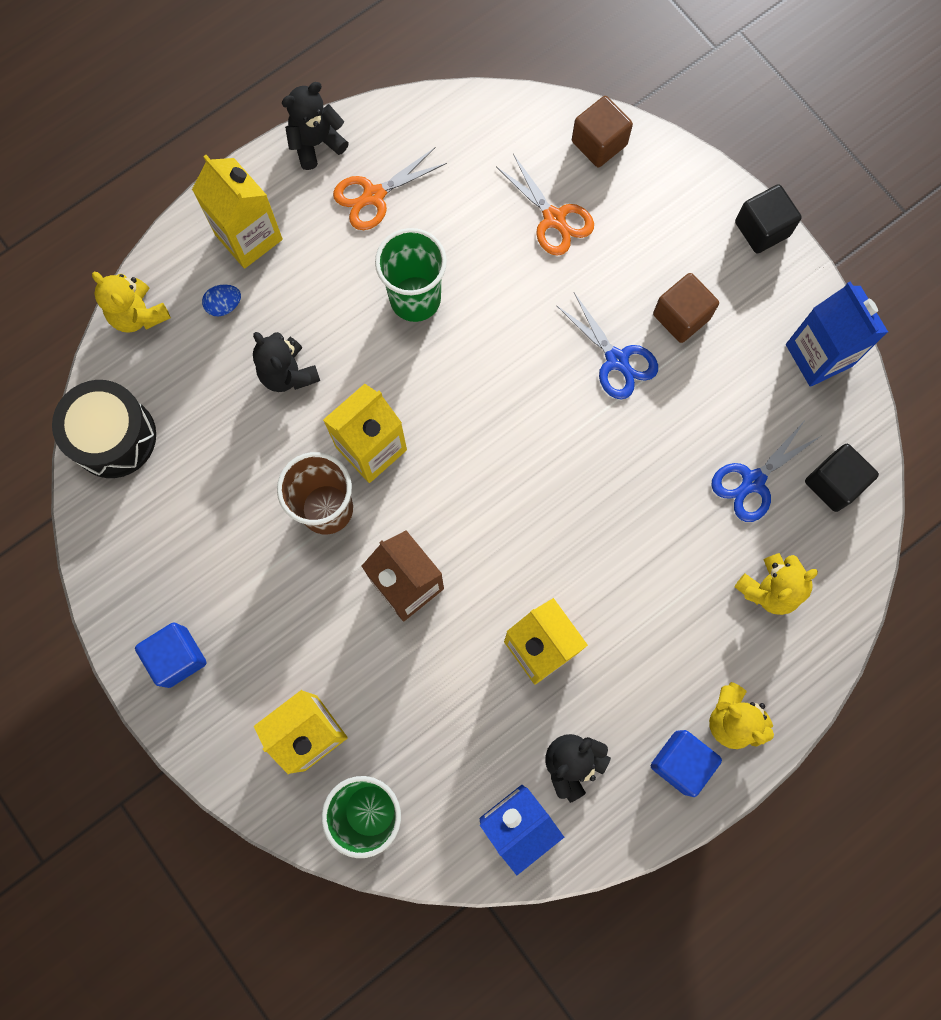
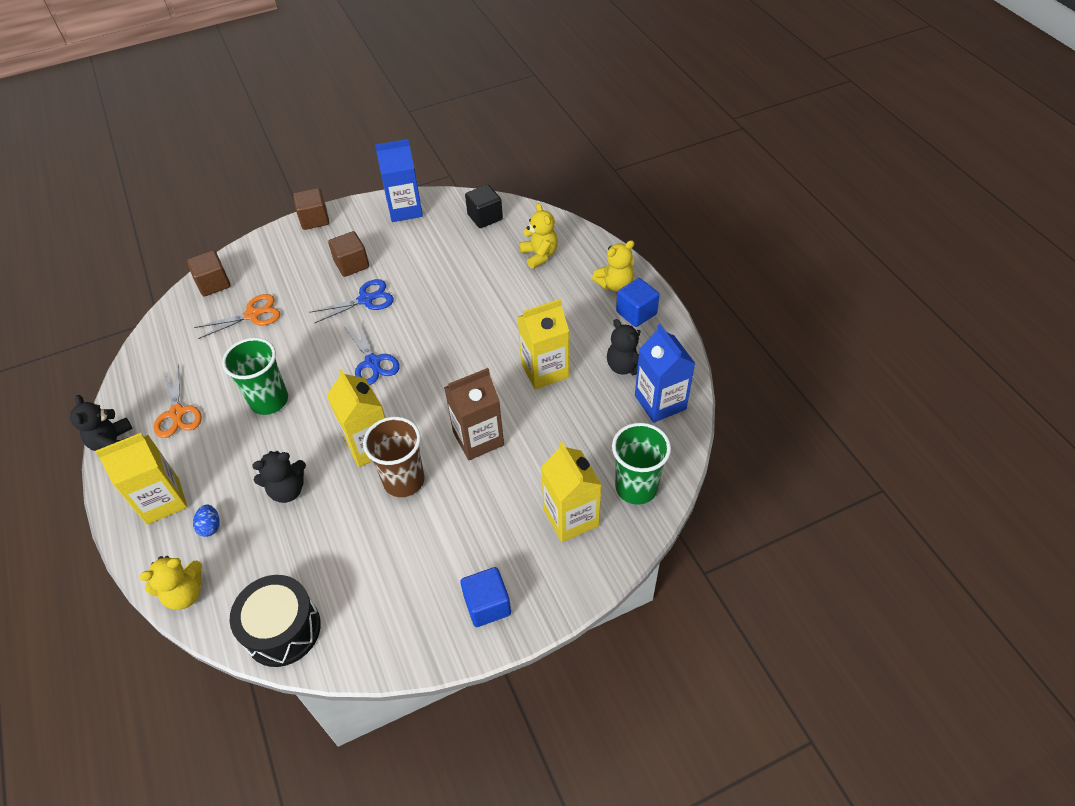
camera: 75 degrees left, 25 degrees down
blue scissors [711,419,821,522] -> blue scissors moved to [344,320,400,385]
black cube [735,184,802,254] -> brown cube [293,188,329,230]

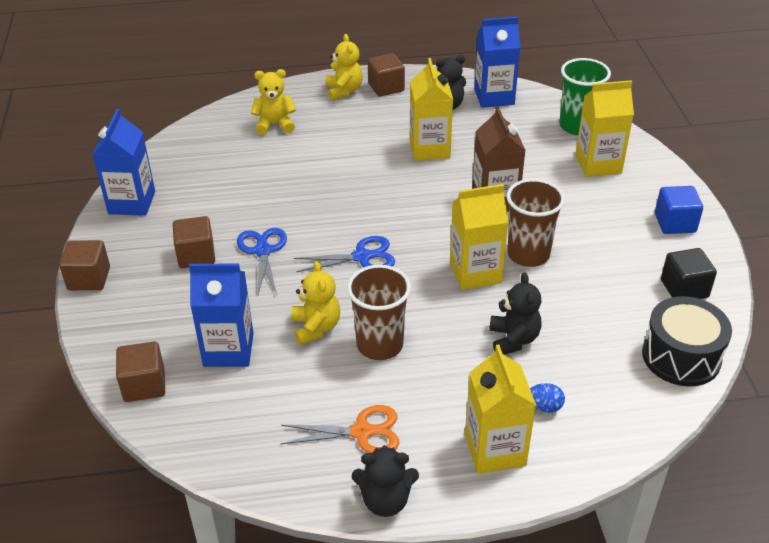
camera: 75 degrees left, 10 degrees down
yellow teddy bear [140,556,202,610] -> yellow teddy bear moved to [291,261,340,345]
orange scissors [194,294,280,339] -> blue carton [189,264,254,367]
green cup [222,338,288,415] -> brown cup [347,265,411,360]
black cube [465,185,503,228] -> black cube moved to [661,248,717,299]
blue cube [616,278,660,327] -> brown cube [368,53,405,97]

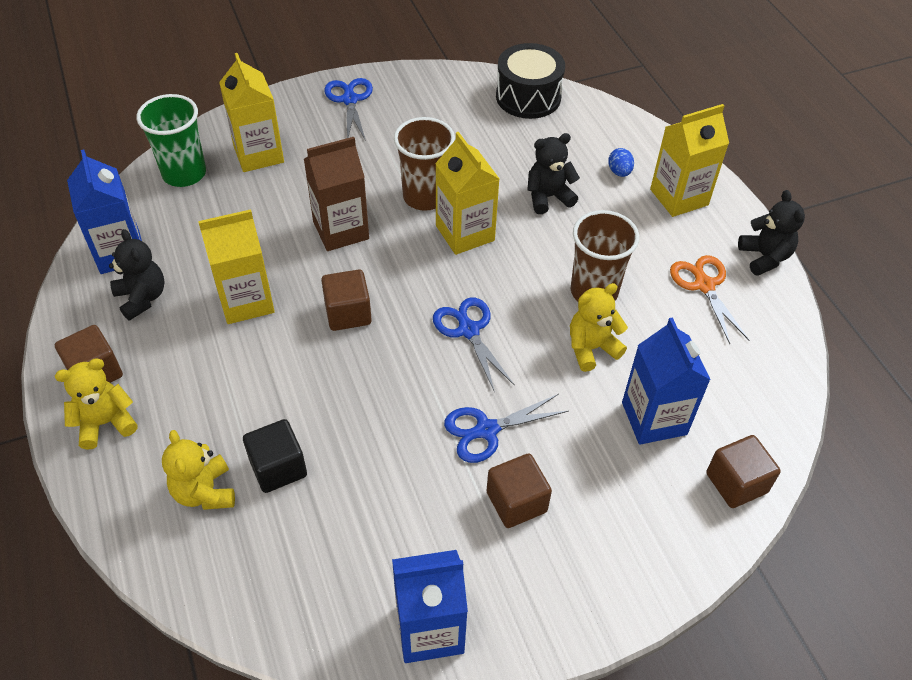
camera: 105 degrees left, 10 degrees up
brown cube [59,240,110,290] -> brown cube moved to [321,269,372,331]
blue cube [655,186,703,234] -> blue scissors [324,78,373,141]
black cube [661,248,717,299] -> black cube moved to [243,419,307,493]

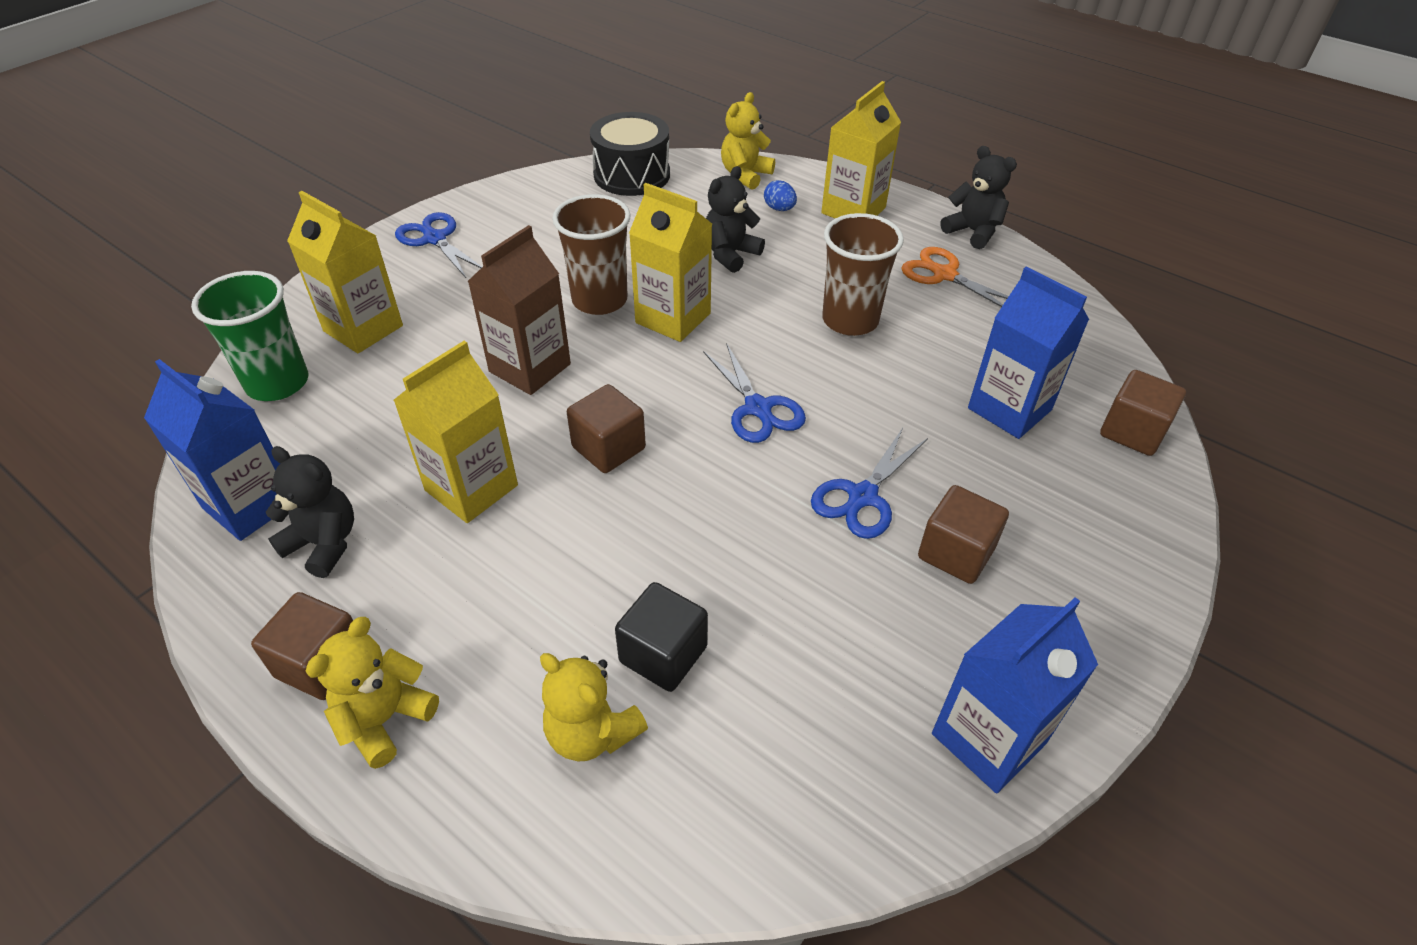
camera: 30 degrees left, 5 degrees down
blue scissors [433,297,515,392] -> blue scissors turned 150 degrees counterclockwise [703,343,806,443]
yellow teddy bear [570,283,628,372] -> yellow teddy bear moved to [721,92,775,190]

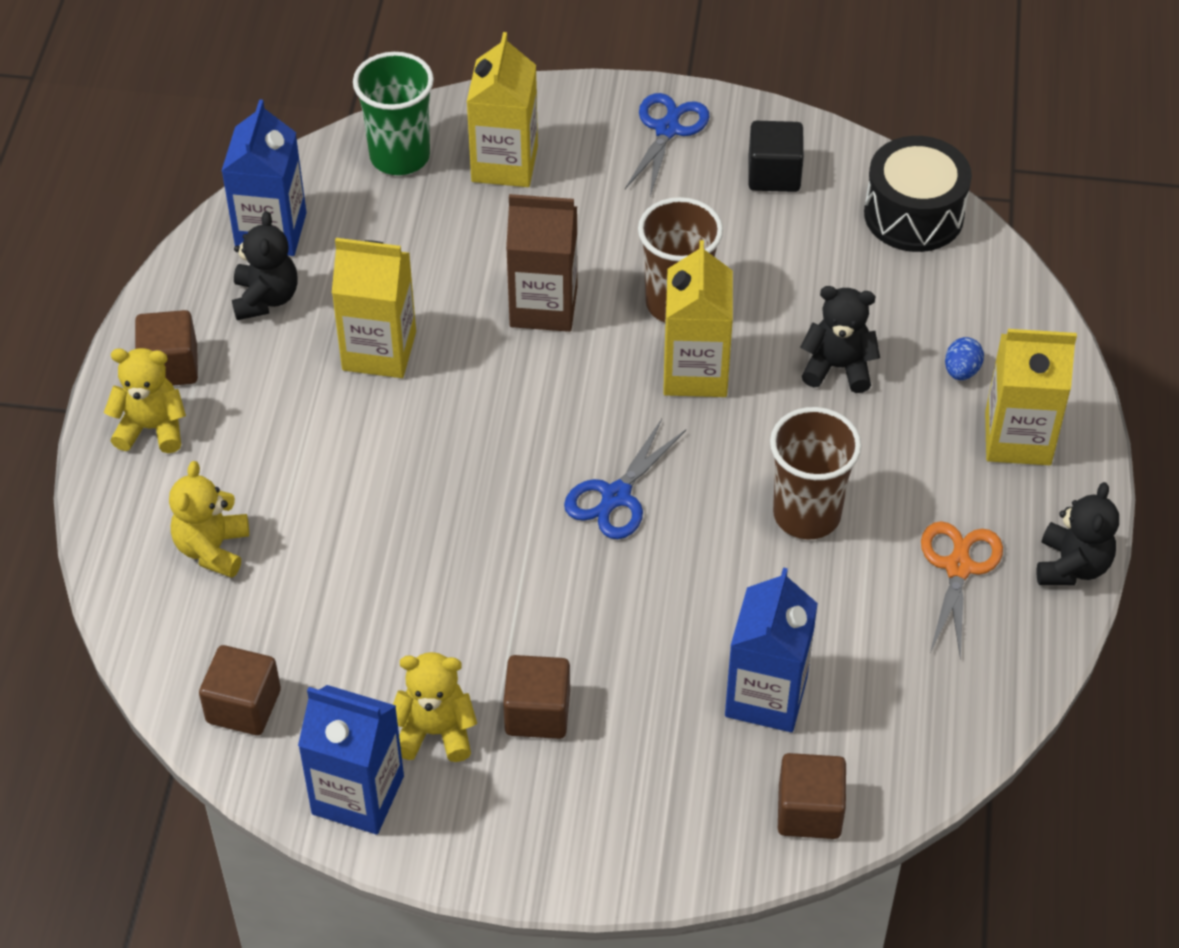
camera: 60 degrees right, 5 degrees up
brown cube [567,384,646,473] -> brown cube moved to [199,645,281,735]
black cube [615,582,708,692] -> black cube moved to [748,121,804,192]
yellow teddy bear [721,92,775,190] -> yellow teddy bear moved to [393,652,477,762]
blue scissors [811,428,928,539] -> none

